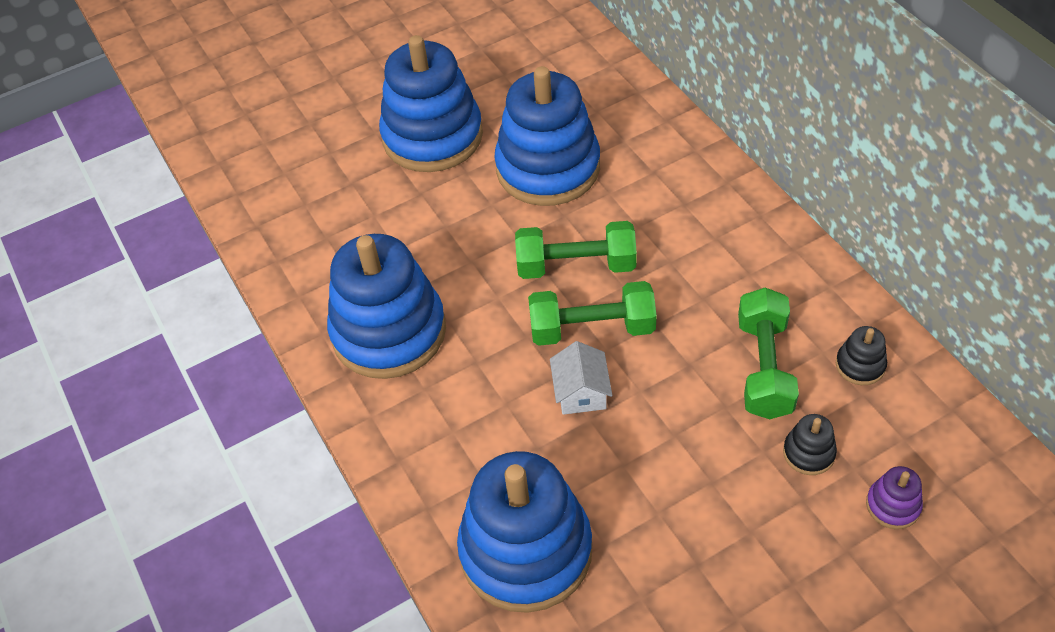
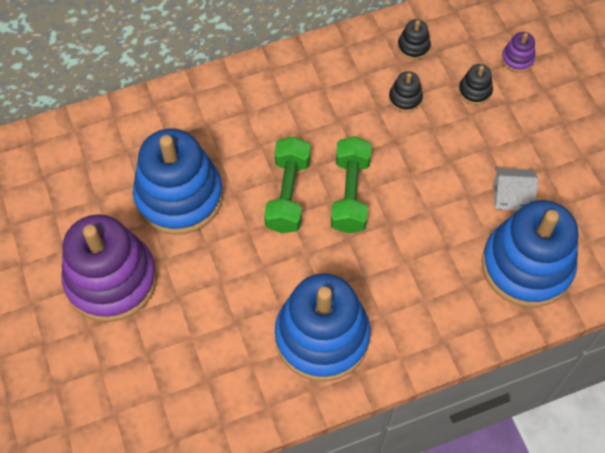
camera: 85 degrees left, 10 degrees up
blue stacking toy [379,35,483,172] -> purple stacking toy [61,214,157,322]
white house [550,341,612,415] -> white house moved to [494,168,538,210]
green dumbbell [738,287,799,419] -> black stacking toy [389,71,423,112]

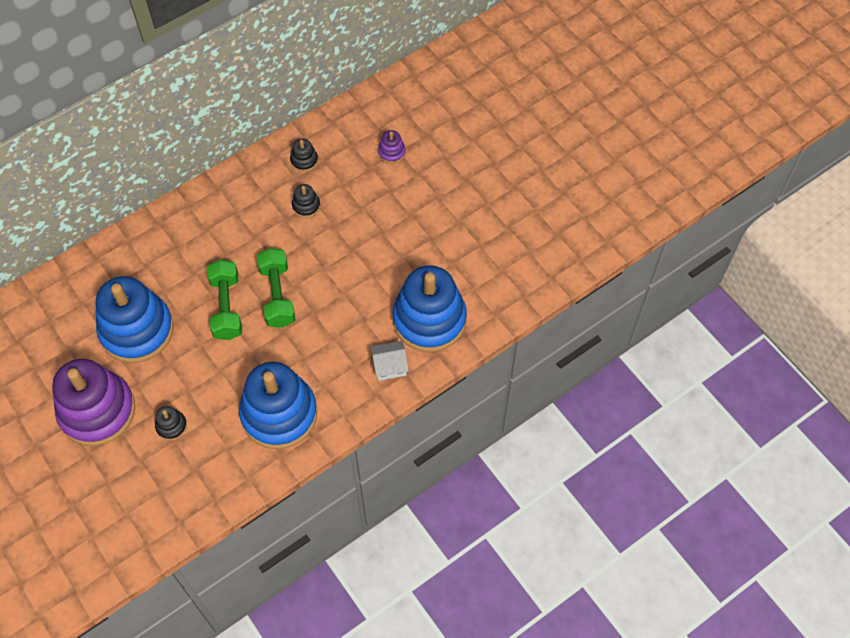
camera: 15 degrees left, 0 degrees up
black stacking toy [459,64,493,105] -> black stacking toy moved to [155,406,187,441]
white house [494,168,538,210] -> white house moved to [370,341,409,381]

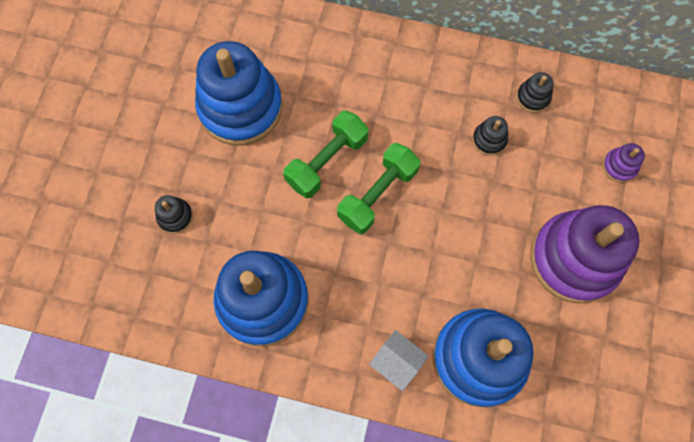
camera: 50 degrees right, 10 degrees up
purple stacking toy [52,359,135,446] -> purple stacking toy moved to [530,205,639,303]

